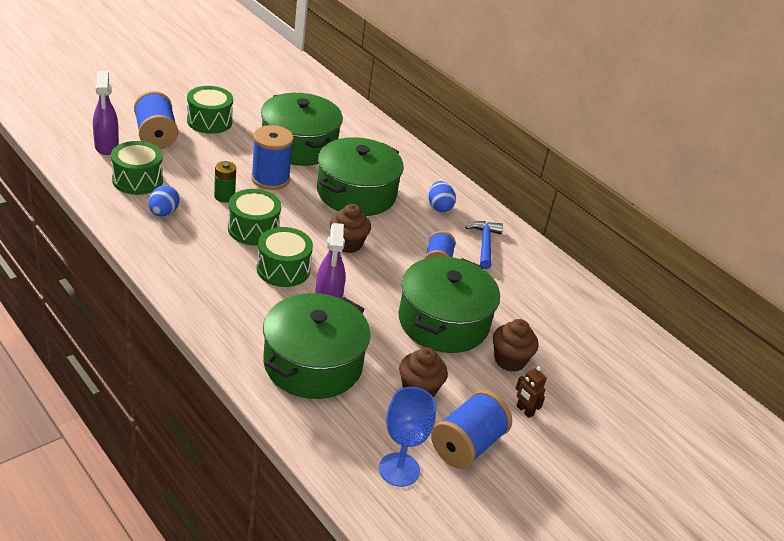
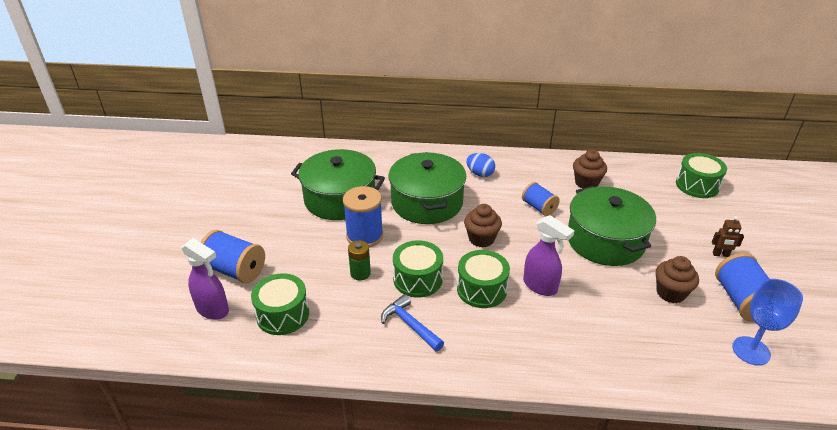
camera: 40 degrees left, 0 degrees up
blue egg [149,185,180,216] -> none
green drum [187,86,233,134] -> green drum moved to [676,153,727,198]
green pot [263,293,371,399] -> none
blue hammer [465,221,503,269] -> blue hammer moved to [381,294,444,351]
brown cupcake [493,319,539,372] -> brown cupcake moved to [573,150,607,188]

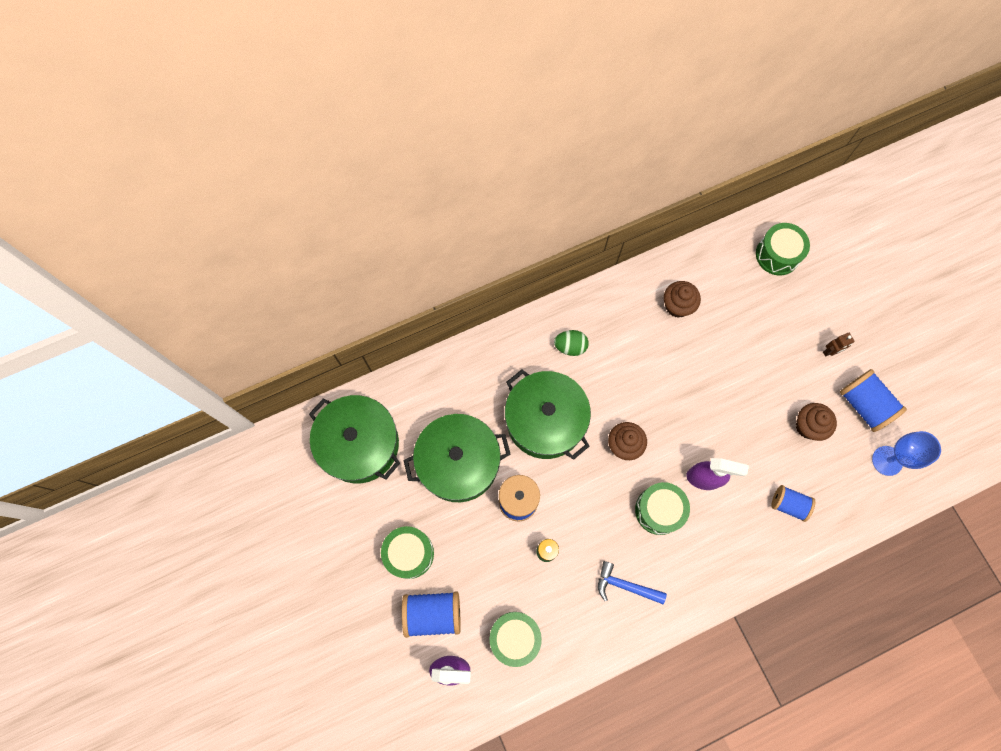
camera: 30 degrees left, 35 degrees up
green drum [393,240,443,298] -> green drum moved to [381,526,434,579]
blue egg [467,153,495,177] -> green egg [554,330,589,356]
blue spool [522,182,560,216] -> blue spool moved to [771,485,815,522]
green pot [568,186,656,266] -> green pot moved to [309,395,400,483]

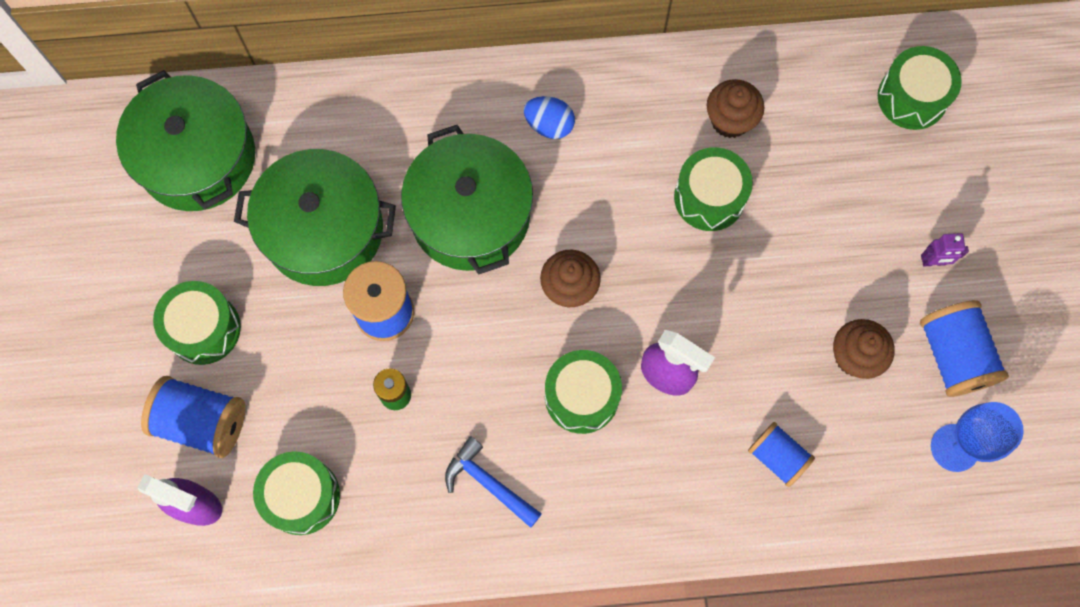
camera: 20 degrees right, 0 degrees up
green egg [554,330,589,356] -> blue egg [524,96,575,139]
brown robot [823,333,854,357] -> purple robot [921,233,969,266]
none -> green drum [674,147,753,231]

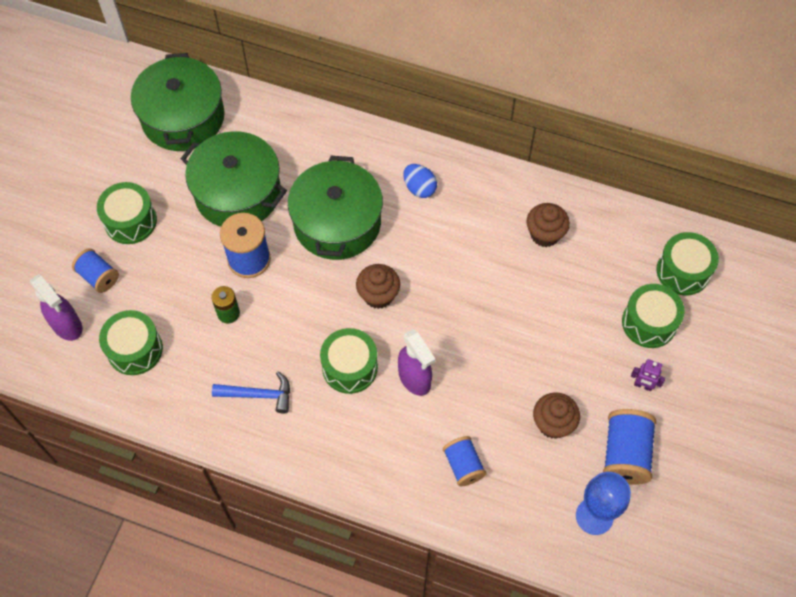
camera: 25 degrees right, 10 degrees down
blue spool [141,376,245,458] -> blue spool [72,248,119,293], size x0.65
blue hammer [445,436,542,528] -> blue hammer turned 120 degrees clockwise [212,371,290,414]
green drum [674,147,753,231] -> green drum moved to [622,284,685,348]

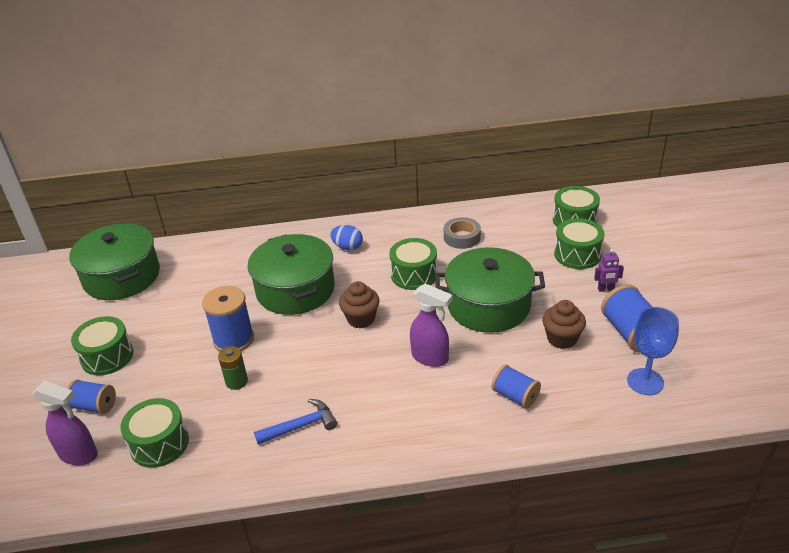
camera: 25 degrees left, 25 degrees down
green pot [181,131,287,227] -> green pot moved to [435,247,545,333]
green drum [320,328,378,394] -> green drum moved to [389,238,438,290]
brown cupcake [526,203,570,247] -> grey tape [444,217,481,249]

